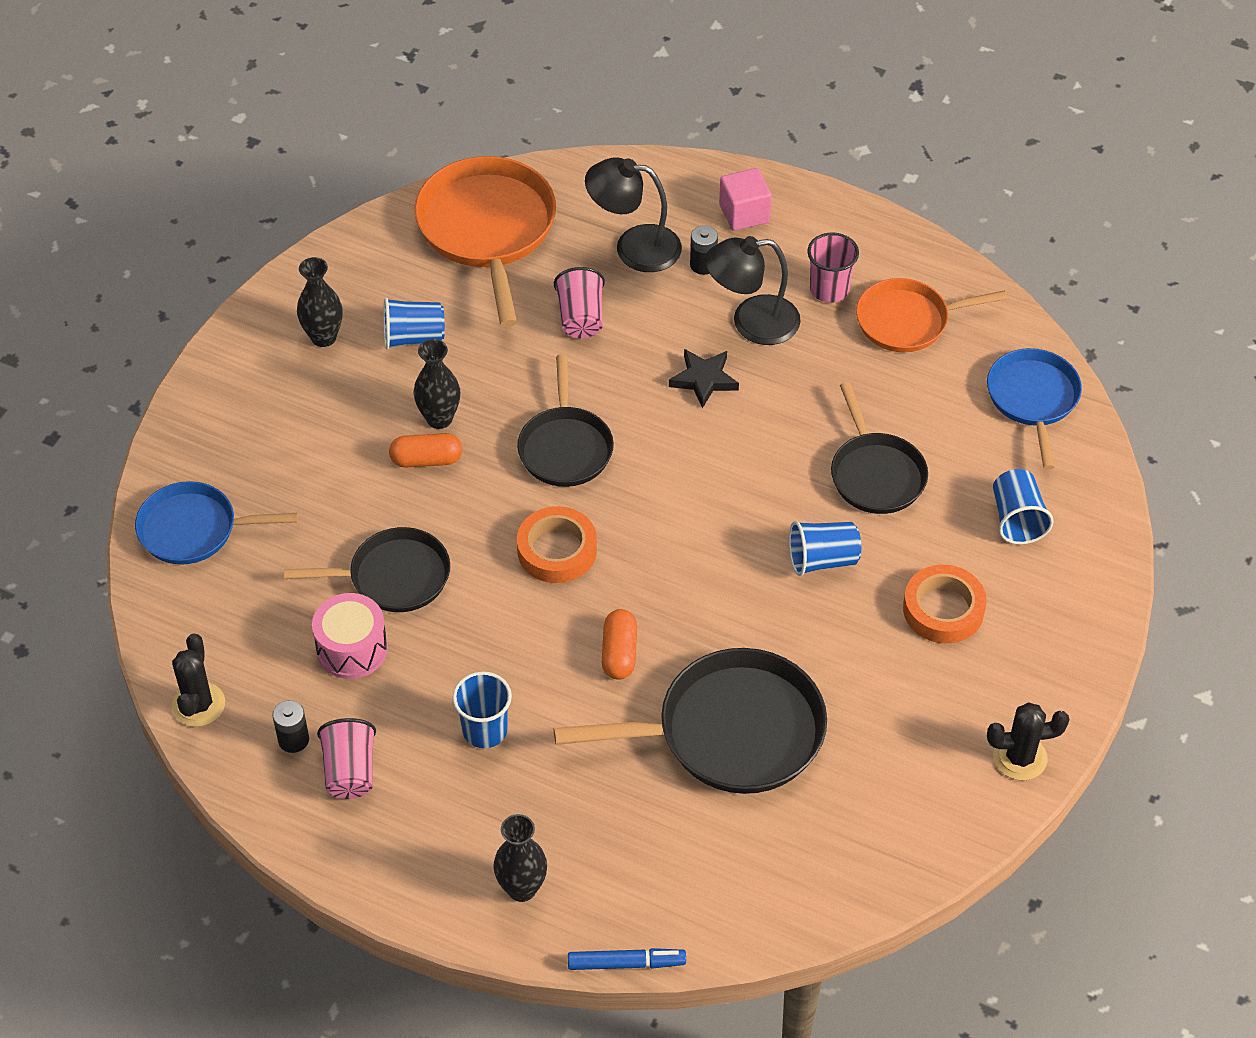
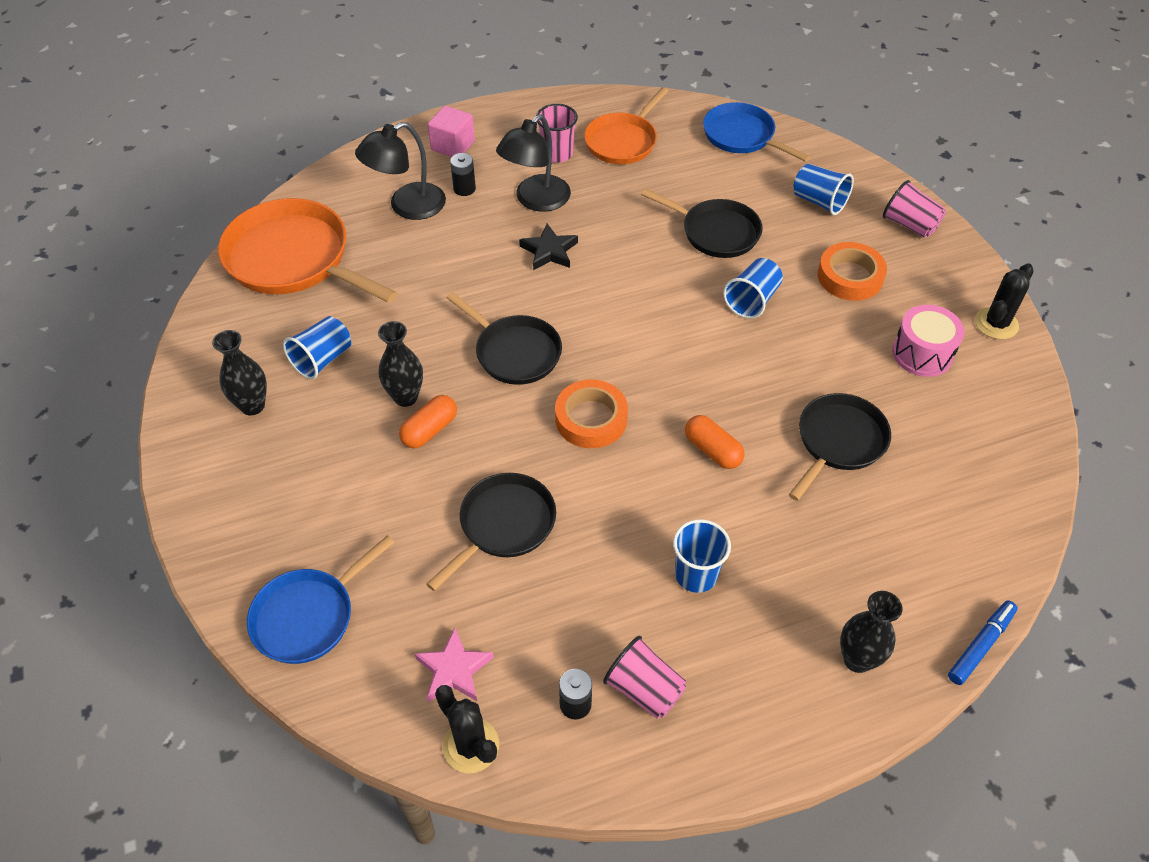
camera: 45 degrees left, 0 degrees up
pink drum [312,593,388,679] -> pink drum moved to [892,305,964,377]
pink cup [554,267,605,338] -> pink cup moved to [883,180,946,238]
black pan [554,648,827,794] -> black pan [789,393,891,501], size x0.63
none -> pink star [415,628,494,702]

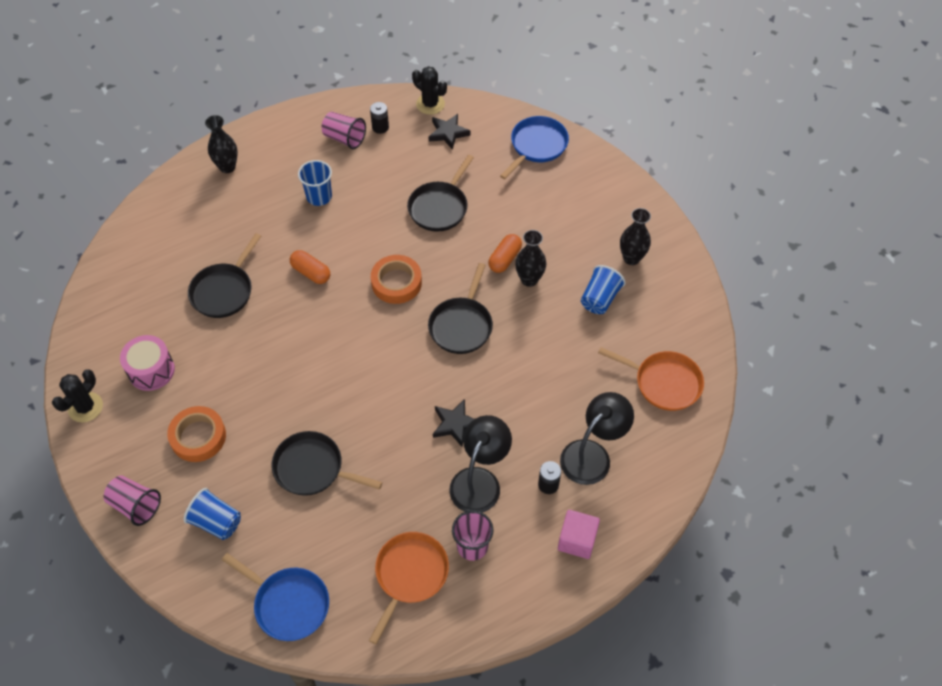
camera: 170 degrees right, 5 degrees up
orange pan [218,198,398,303] -> orange pan [598,347,704,411], size x0.63
pink star [415,628,494,702] -> black star [429,114,471,150]
black pan [446,292,562,385] -> black pan turned 105 degrees counterclockwise [428,263,493,354]
blue cup [723,258,783,319] -> none
blue marker [948,601,1018,685] -> none

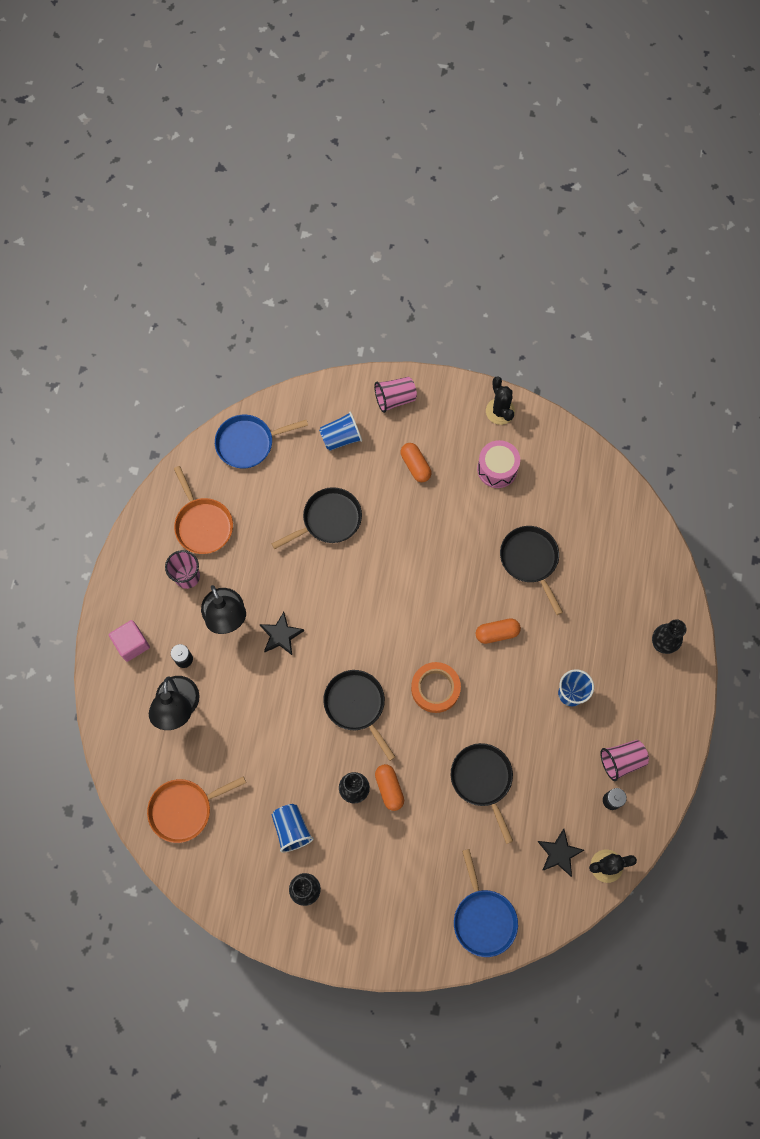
camera: 130 degrees right, 15 degrees up
orange tape [167,406,226,462] -> orange capsule [401,443,432,482]

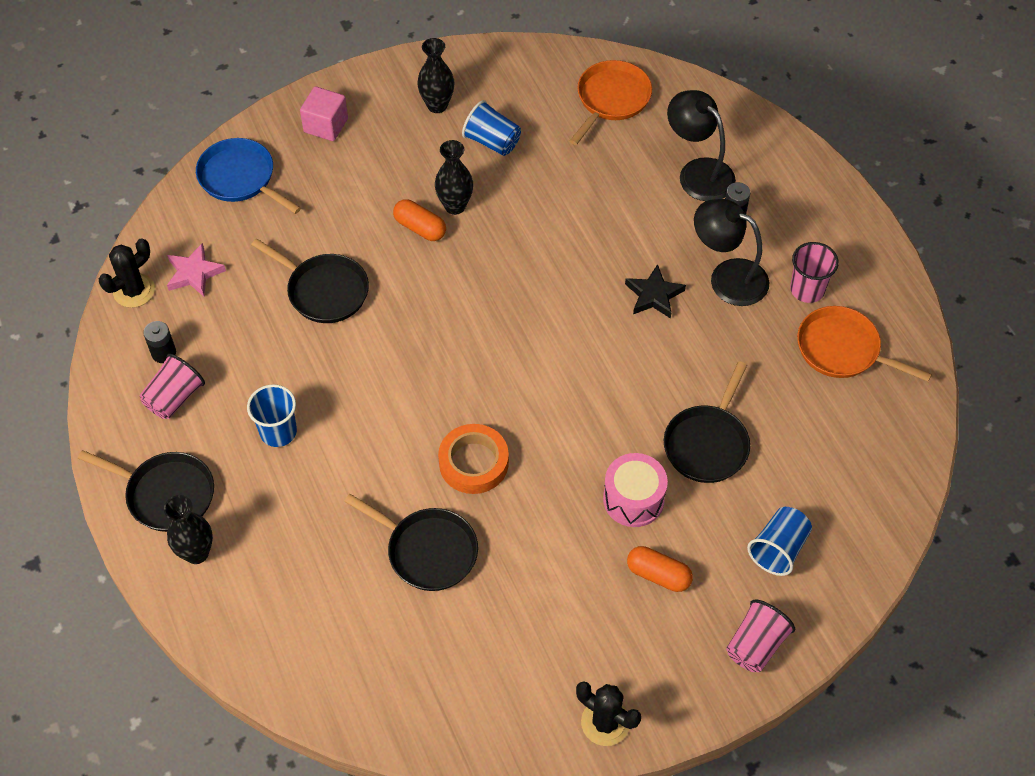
camera: 145 degrees right, 15 degrees down
pink cube [109,620,150,662] -> pink cube moved to [300,86,348,141]
blue pan [215,415,308,469] -> none
black pan [323,670,395,761] -> black pan moved to [78,450,214,532]
orange tape [411,662,461,713] -> orange tape moved to [438,424,509,494]
orange capsule [476,618,521,644] -> none
pink drum [477,440,520,488] -> pink drum moved to [603,453,668,527]
black star [537,829,584,877] -> pink star [167,243,226,296]

